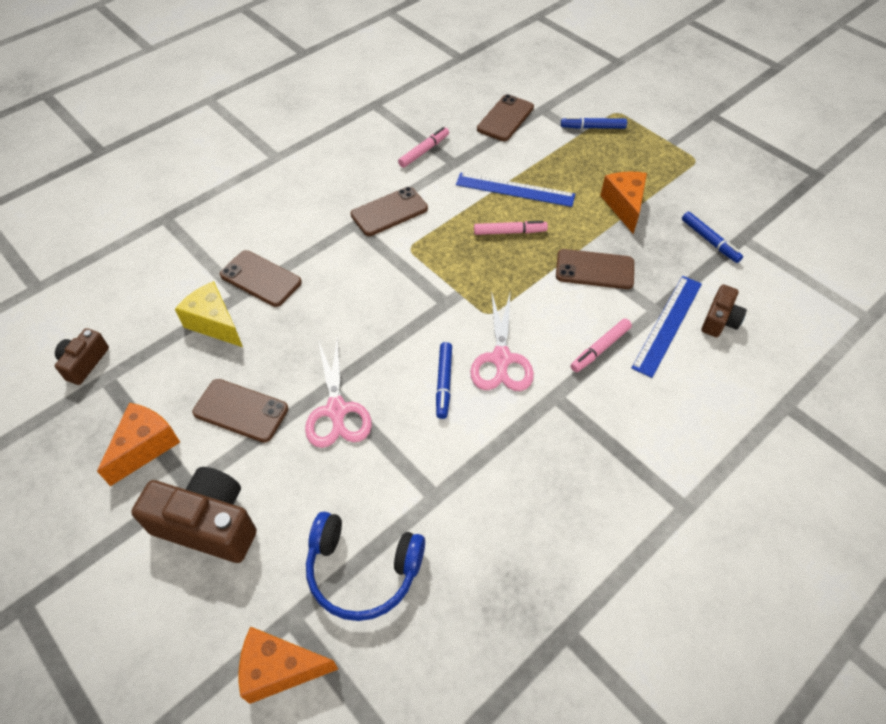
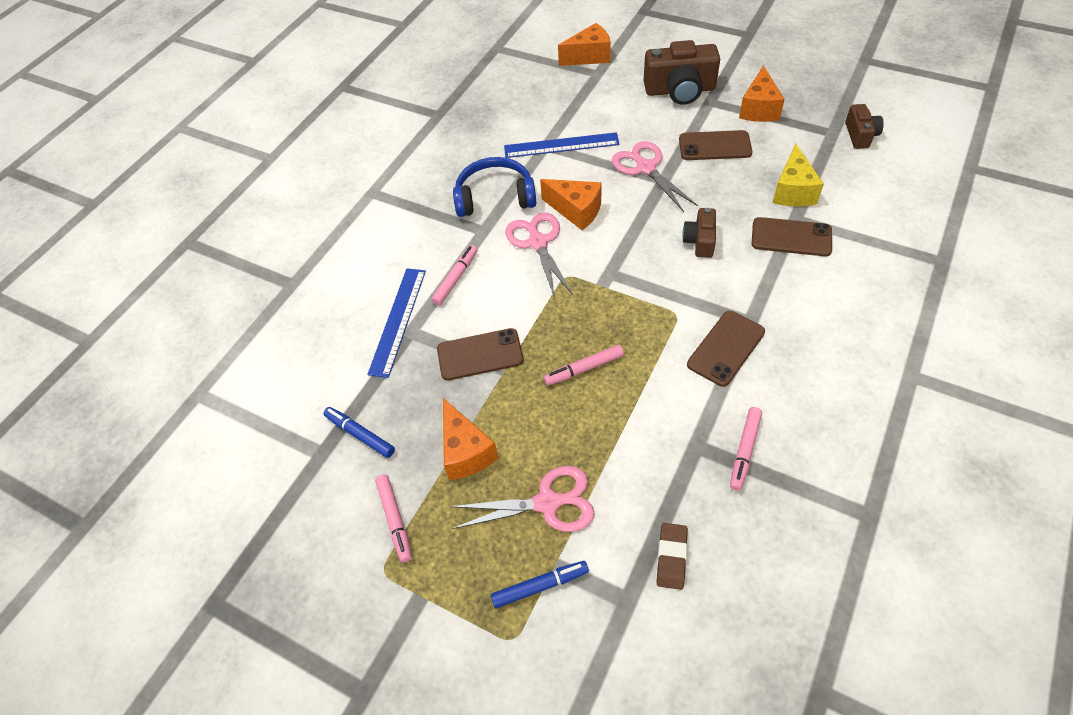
camera: 165 degrees right, 0 degrees up
yellow cheese [175,281,243,347] -> yellow cheese turned 75 degrees clockwise [772,144,824,207]
blue headphones [306,512,425,621] -> blue headphones moved to [453,157,536,217]
blue marker [436,342,452,419] -> orange cheese [540,179,601,230]
blue ruler [456,172,575,207] -> blue ruler moved to [504,132,620,158]
brown phone [477,94,534,141] -> brown eraser [657,523,688,590]
brown camera [701,284,747,337] -> brown camera moved to [682,208,716,258]
none -> pink marker [375,475,412,563]
none -> pink scissors [450,466,595,532]

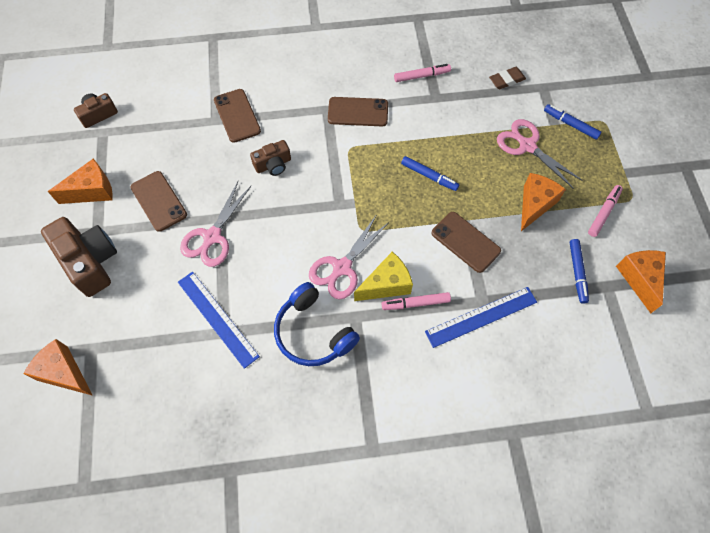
camera: 130 degrees left, 10 degrees up
orange cheese [540,179,601,230] -> orange cheese moved to [616,250,666,313]
pink marker [544,345,624,385] -> blue marker [401,156,459,191]
yellow cheese [772,144,824,207] -> yellow cheese moved to [354,252,413,301]

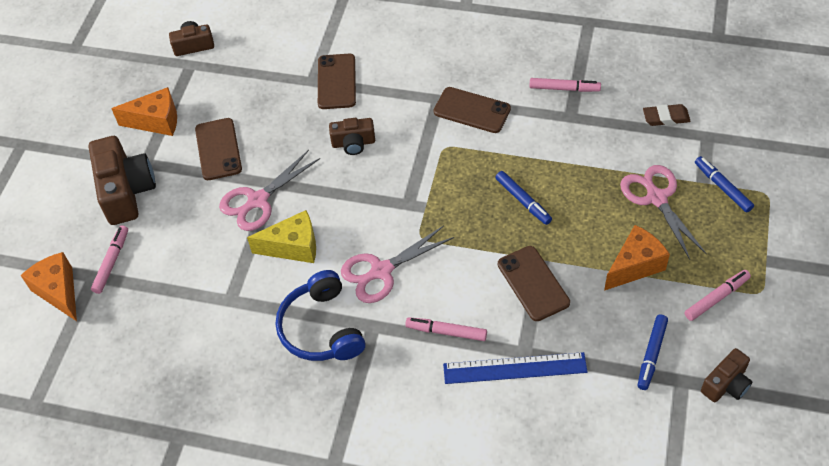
camera: 25 degrees right, 10 degrees down
blue ruler [178,272,260,369] -> none
yellow cheese [354,252,413,301] -> yellow cheese moved to [247,210,316,263]
orange cheese [616,250,666,313] -> brown camera [701,348,752,402]
none -> pink marker [91,225,128,294]

